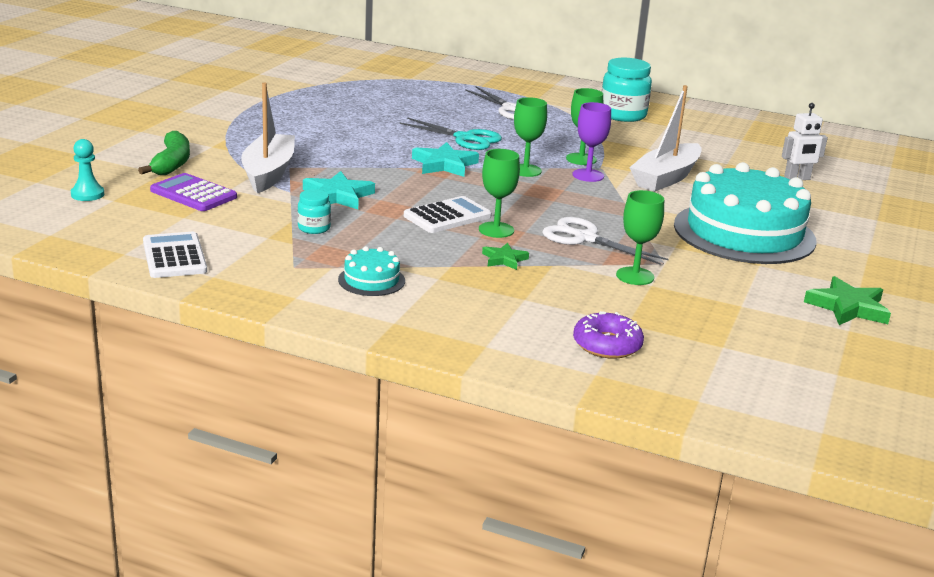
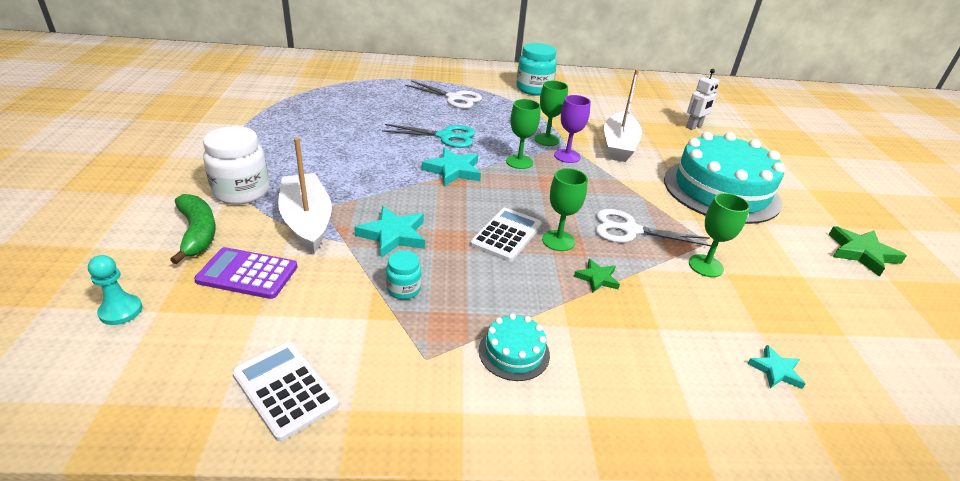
camera: 25 degrees left, 10 degrees up
purple donut [573,311,644,359] -> turquoise star [747,345,805,389]
none -> white jar [203,126,269,205]

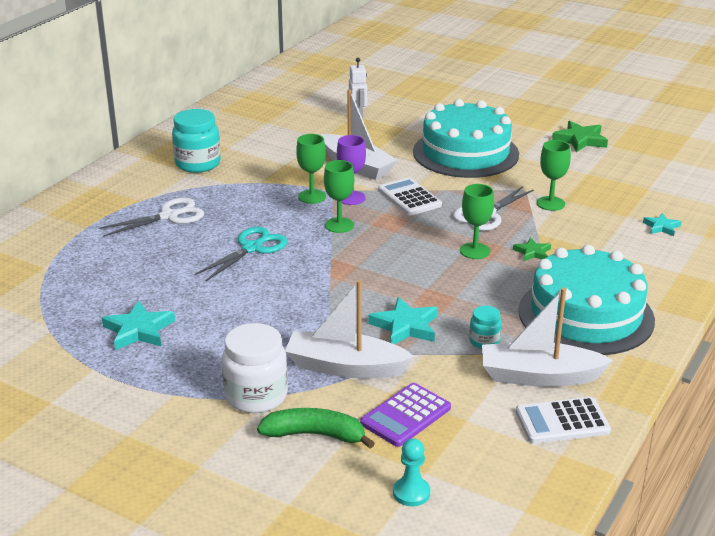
camera: 55 degrees left, 5 degrees down
turquoise star [422,148,481,186] -> turquoise star moved to [102,301,175,350]
white calculator [470,208,542,262] -> white calculator moved to [378,177,442,216]
turquoise cake [479,313,550,381] -> turquoise cake [518,244,655,355], size x2.38
none -> white boat [482,287,613,387]

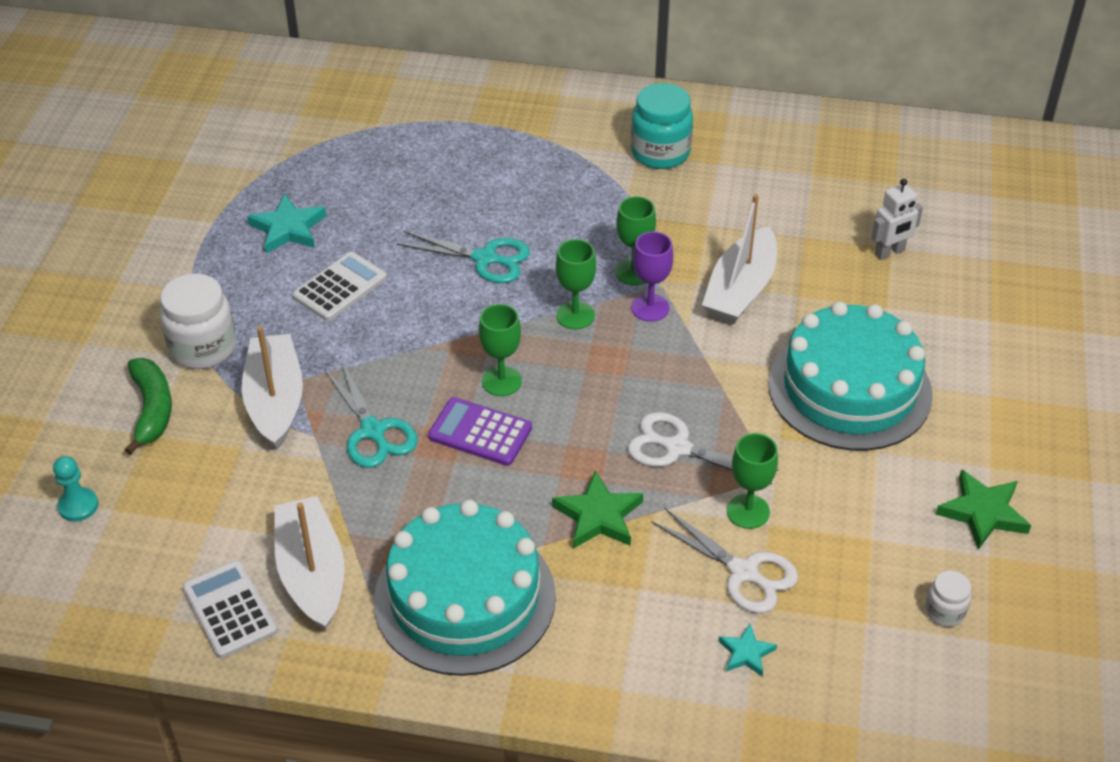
camera: 70 degrees right, 15 degrees up
white scissors [98,198,204,237] -> white scissors moved to [651,507,798,613]
purple calculator [360,383,451,447] -> purple calculator moved to [428,397,532,466]
turquoise star [368,297,438,344] -> turquoise scissors [324,361,417,468]
white calculator [378,177,442,216] -> white calculator moved to [293,252,387,321]
green goblet [460,184,494,259] -> green goblet moved to [479,304,522,396]
turquoise jar [469,306,502,349] -> none
green star [513,237,551,261] -> green star [552,471,643,549], size x1.69
none -> white jar [925,571,971,627]

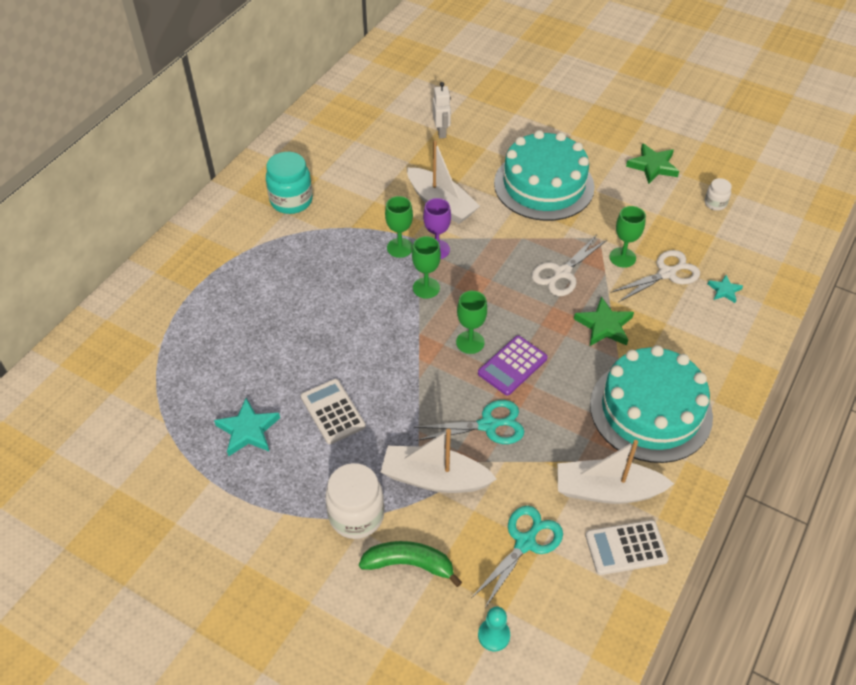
camera: 70 degrees left, 5 degrees up
turquoise scissors [397,231,530,283] -> turquoise scissors moved to [471,506,563,608]

